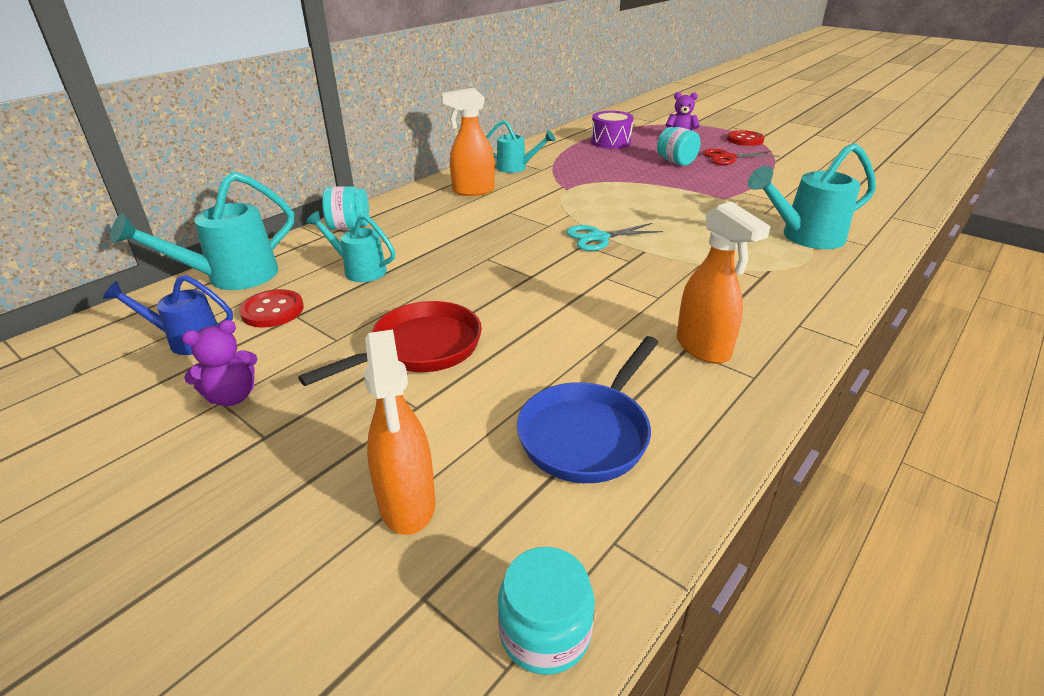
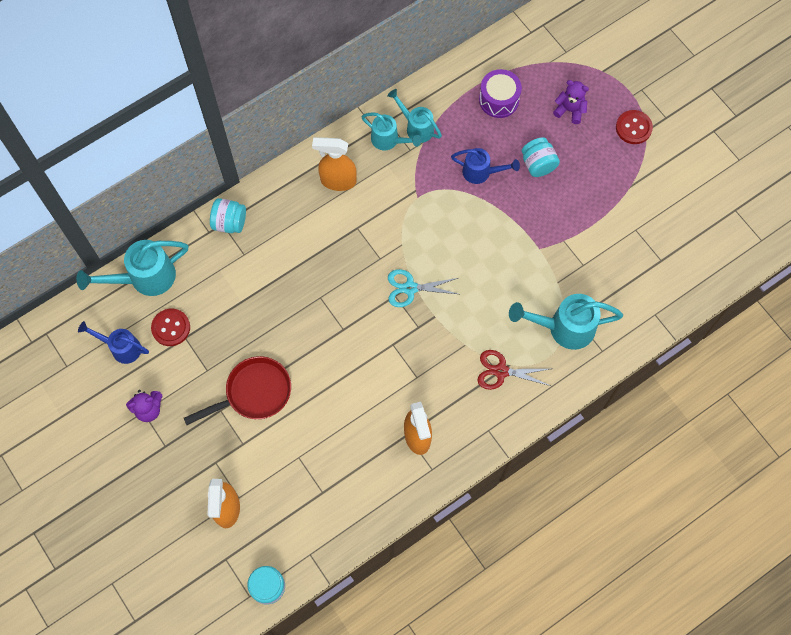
camera: 15 degrees right, 35 degrees up
turquoise watering can [306,211,396,282] -> turquoise watering can moved to [387,89,442,143]
blue pan [517,336,659,483] -> none
red scissors [702,149,780,165] -> red scissors moved to [478,350,551,390]
none -> blue watering can [451,148,520,184]

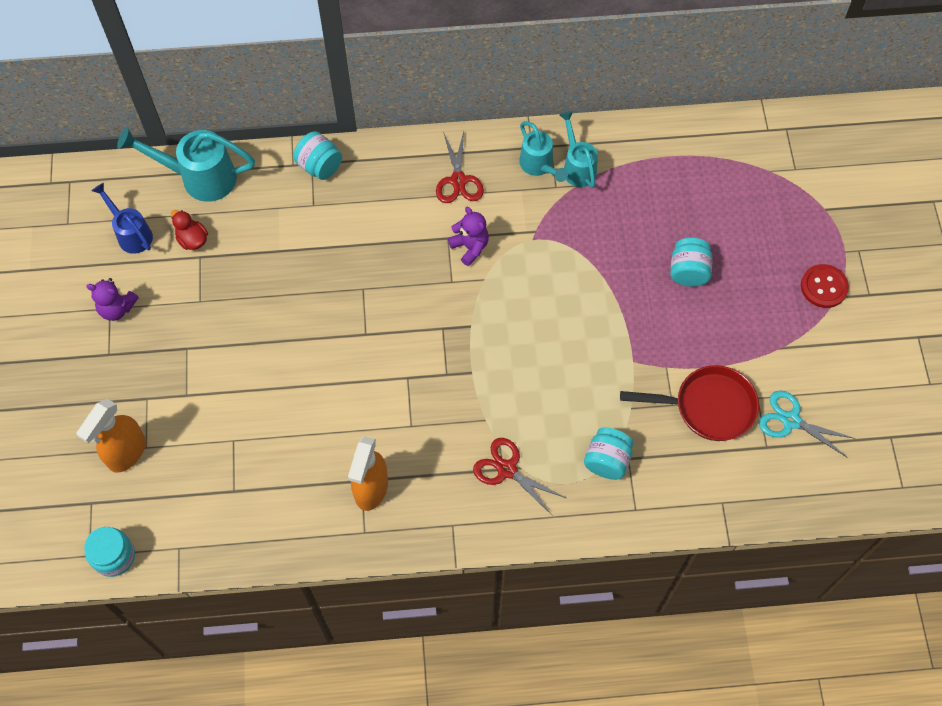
camera: 30 degrees right, 5 degrees down
red button [151,309,190,346] -> red duck [171,210,208,250]
red pan [184,356,291,425] -> red pan moved to [620,365,759,441]
orange spray bottle [312,137,357,191] -> red scissors [436,131,484,203]
turquoise scissors [388,269,458,307] -> turquoise scissors moved to [759,390,855,457]
blue watering can [451,148,520,184] -> none
purple drum [479,69,522,118] -> none
turquoise watering can [509,294,623,350] -> turquoise jar [584,427,634,480]
purple teddy bear [553,80,589,124] -> purple teddy bear moved to [448,207,489,266]

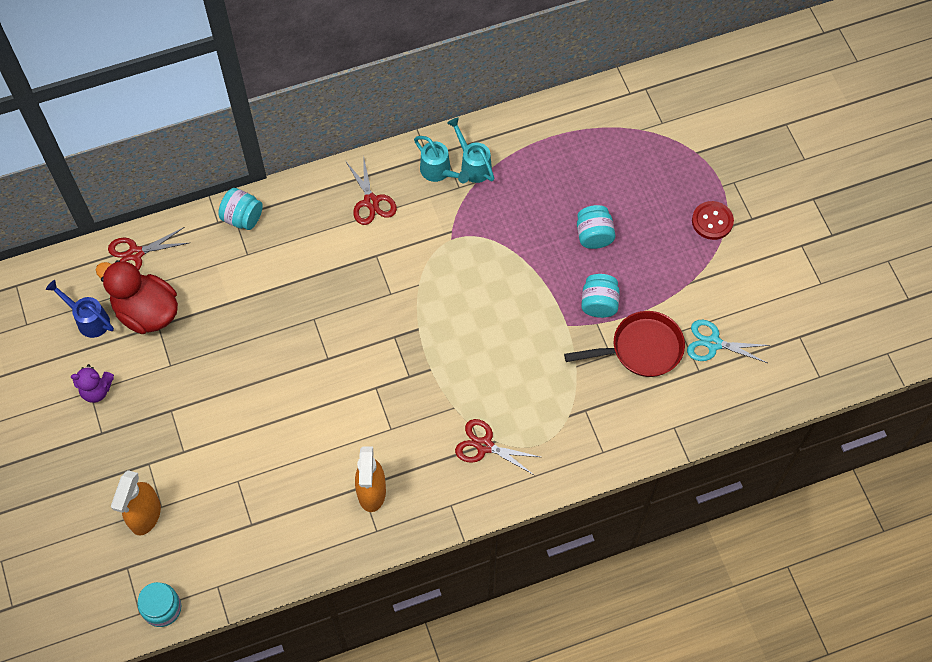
camera: 15 degrees left, 0 degrees up
turquoise watering can [117,127,255,202] -> red scissors [108,227,188,270]
red duck [171,210,208,250] -> red duck [95,260,178,334], size x2.11
purple teddy bear [448,207,489,266] -> none
turquoise jar [584,427,634,480] -> turquoise jar moved to [581,274,620,318]

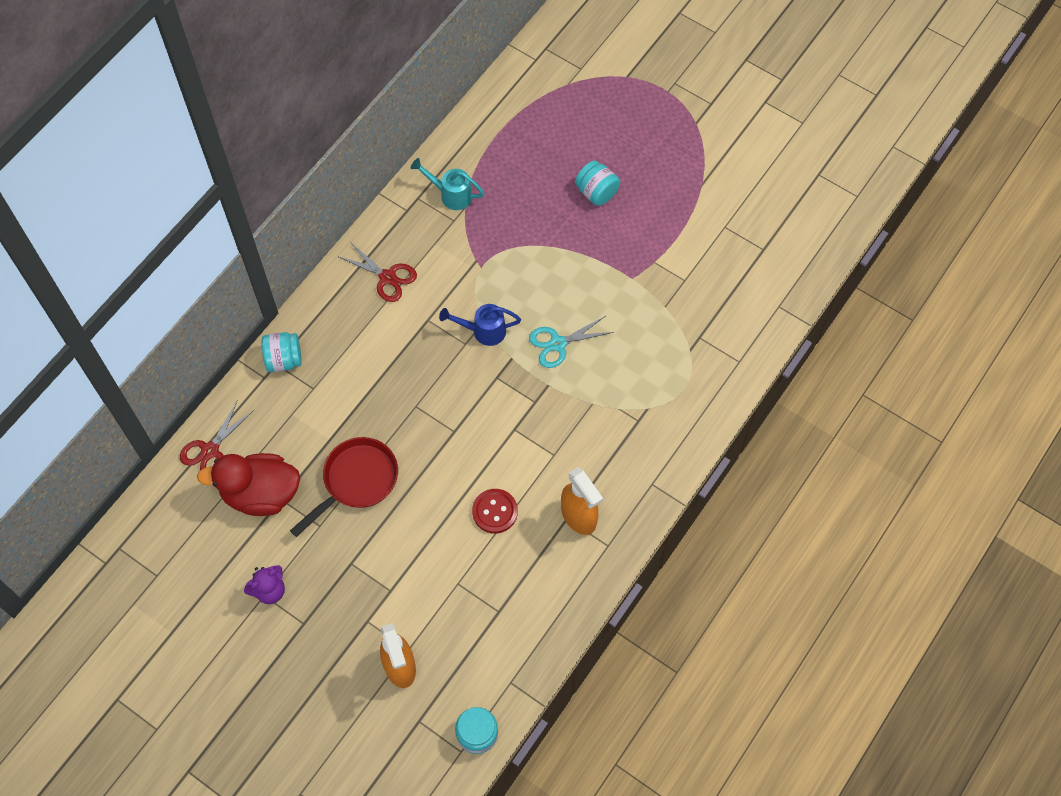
camera: 35 degrees left, 0 degrees up
blue watering can [46,280,114,338] -> blue watering can moved to [439,304,521,346]
turquoise watering can [414,136,469,183] -> none
red scissors [455,419,540,475] -> none
red pan [564,311,685,377] -> red pan moved to [290,437,398,537]
turquoise jar [581,274,620,318] -> none
turquoise scissors [687,320,771,363] -> turquoise scissors moved to [529,316,614,368]
red button [692,201,734,240] -> red button moved to [472,489,518,533]

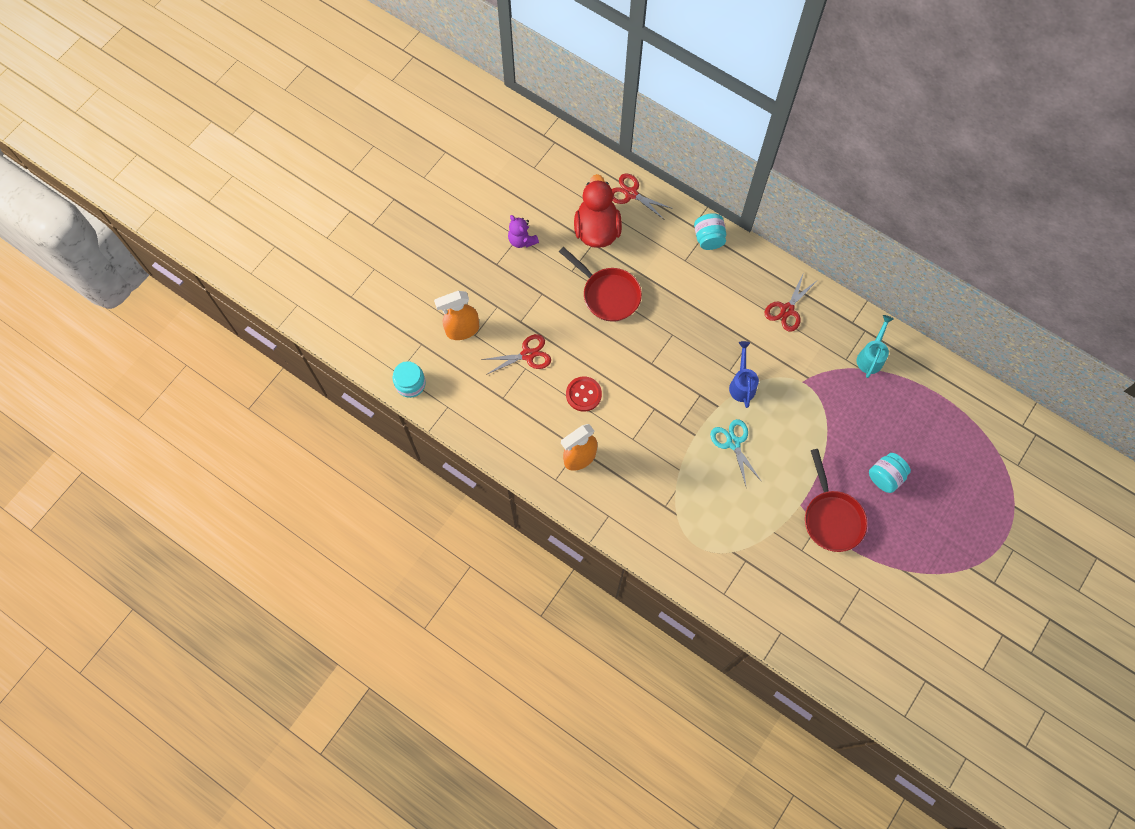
camera: 90 degrees right, 5 degrees up
none -> red scissors [481,334,551,375]
none -> red pan [805,449,867,552]

